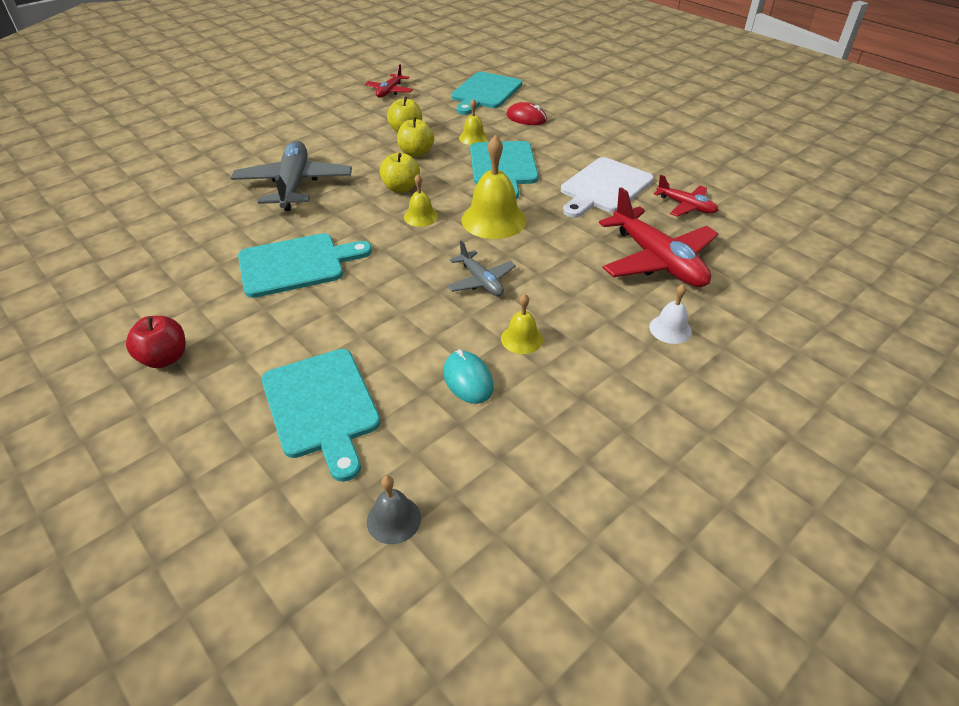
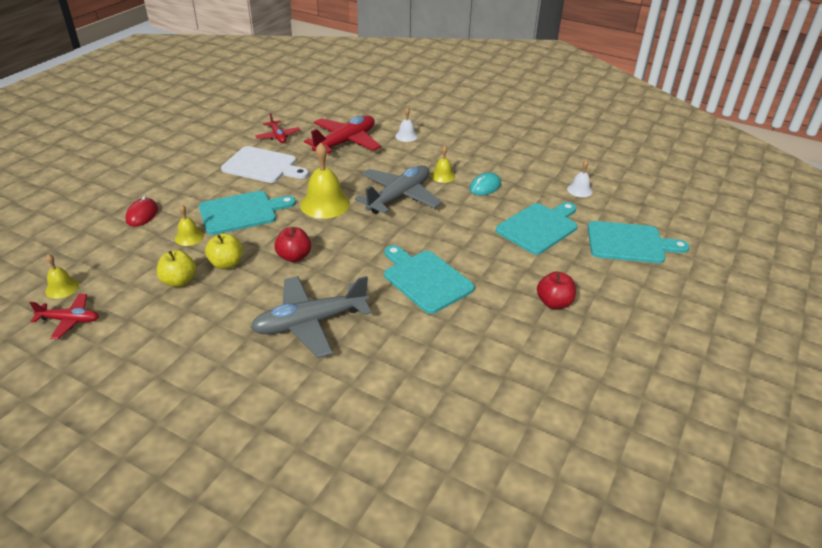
camera: 110 degrees left, 5 degrees down
grey bell [367,476,421,544] -> white bell [567,160,593,197]
yellow apple [380,153,420,193] -> red apple [275,227,311,262]
yellow bell [404,174,438,227] -> yellow bell moved to [45,254,79,299]
grey plane [447,240,516,296] -> grey plane [355,165,442,214], size x1.86
turquoise cutting board [451,72,522,115] -> turquoise cutting board moved to [588,221,690,263]
red plane [654,175,718,217] -> red plane turned 135 degrees clockwise [255,113,300,143]

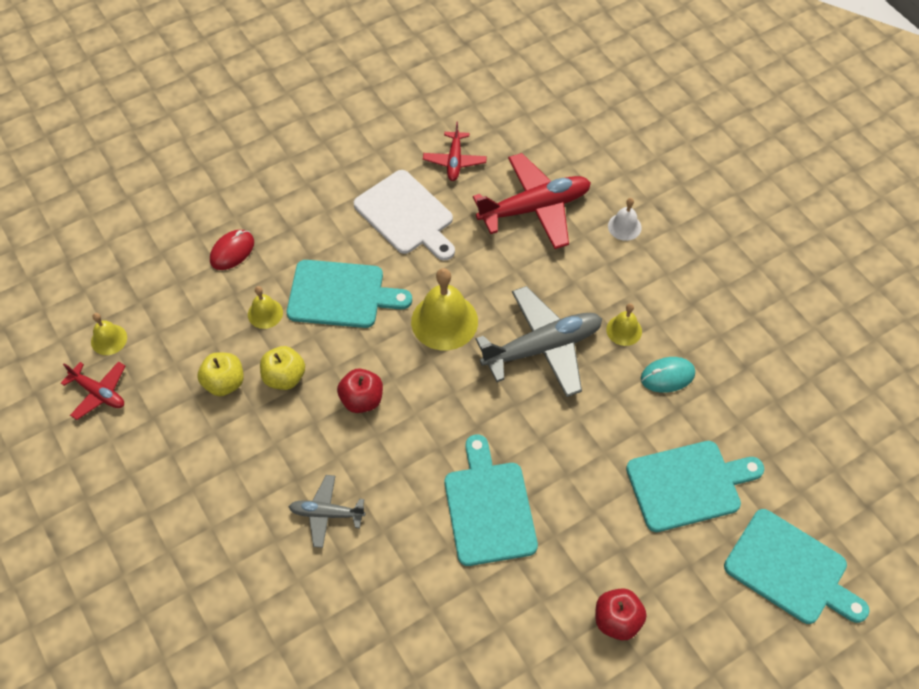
camera: 30 degrees right, 20 degrees up
grey plane [251,276,372,358] -> grey plane [289,475,366,548], size x0.54
white bell [567,160,593,197] -> none

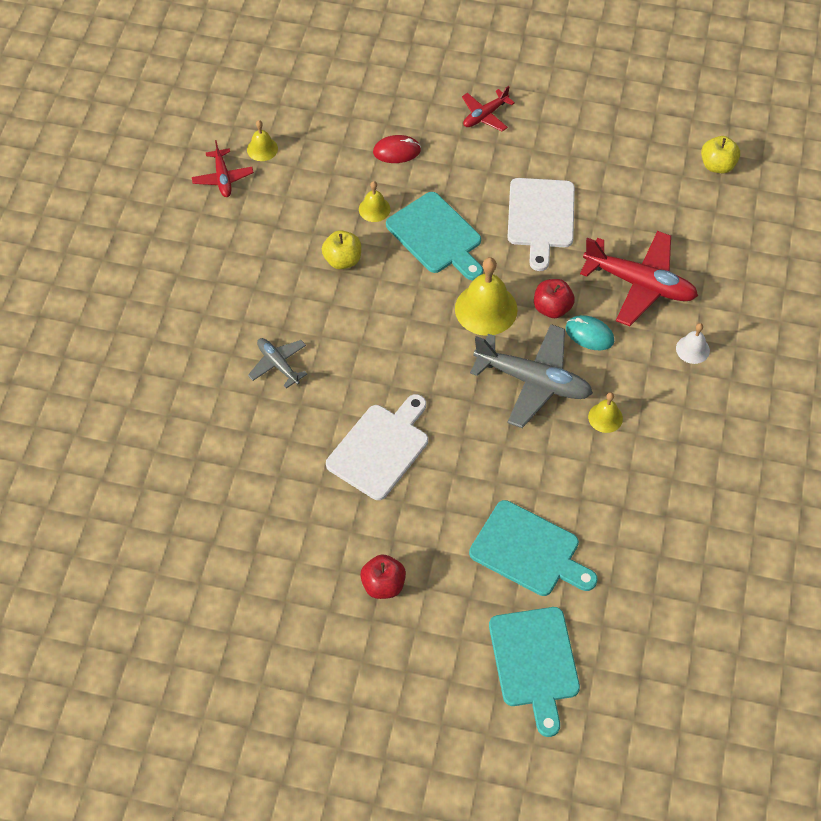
camera: 45 degrees right, 0 degrees up
yellow apple [198,352,244,396] -> yellow apple moved to [701,136,740,173]
red apple [337,369,383,413] -> red apple moved to [534,279,575,318]
red plane [423,122,487,181] -> red plane moved to [462,86,515,131]
turquoise cutting board [445,435,538,566] -> white cutting board [326,394,428,500]
turquoise mouse [641,357,695,393] -> turquoise mouse moved to [566,315,614,350]

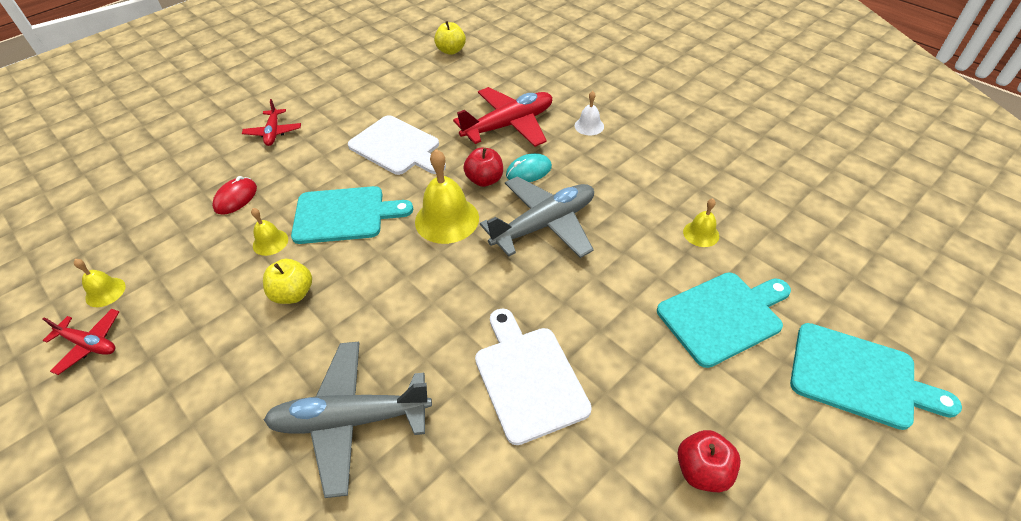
camera: 55 degrees left, 10 degrees down
grey plane [248,338,307,388] -> grey plane [264,341,432,498], size x1.86
yellow bell [588,392,623,433] -> yellow bell moved to [683,198,719,247]

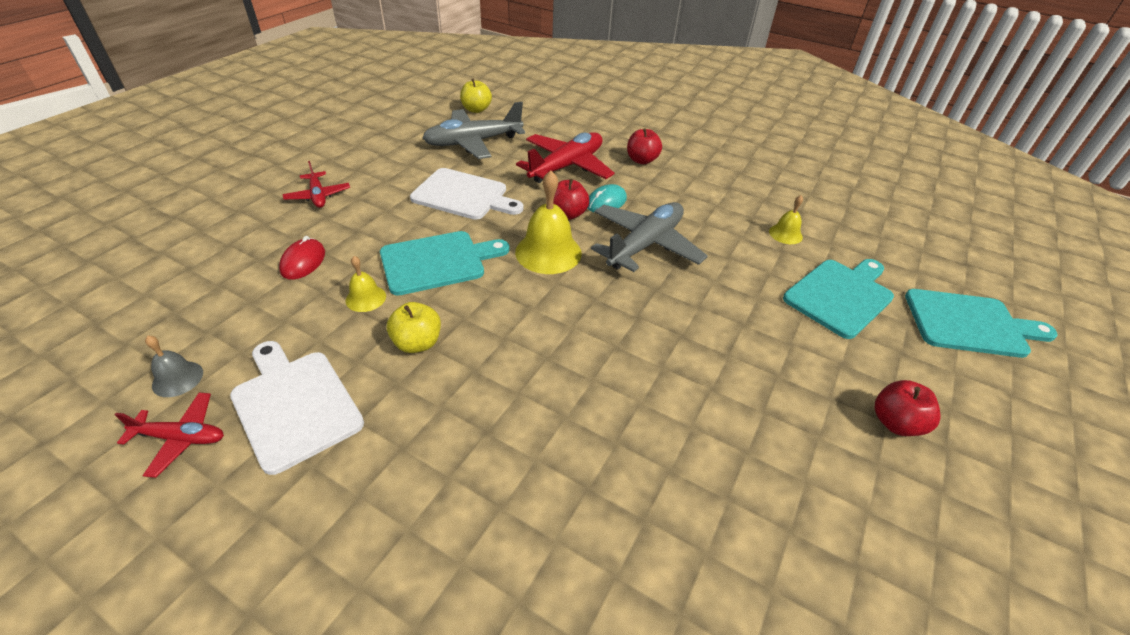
camera: 20 degrees left, 5 degrees down
yellow bell [74,259,126,307] -> grey bell [145,335,203,397]
grey plane [264,341,432,498] -> grey plane moved to [422,102,525,159]
white cutting board [475,308,592,445] -> white cutting board moved to [230,341,364,475]
white bell [575,91,604,135] -> red apple [627,128,662,164]

